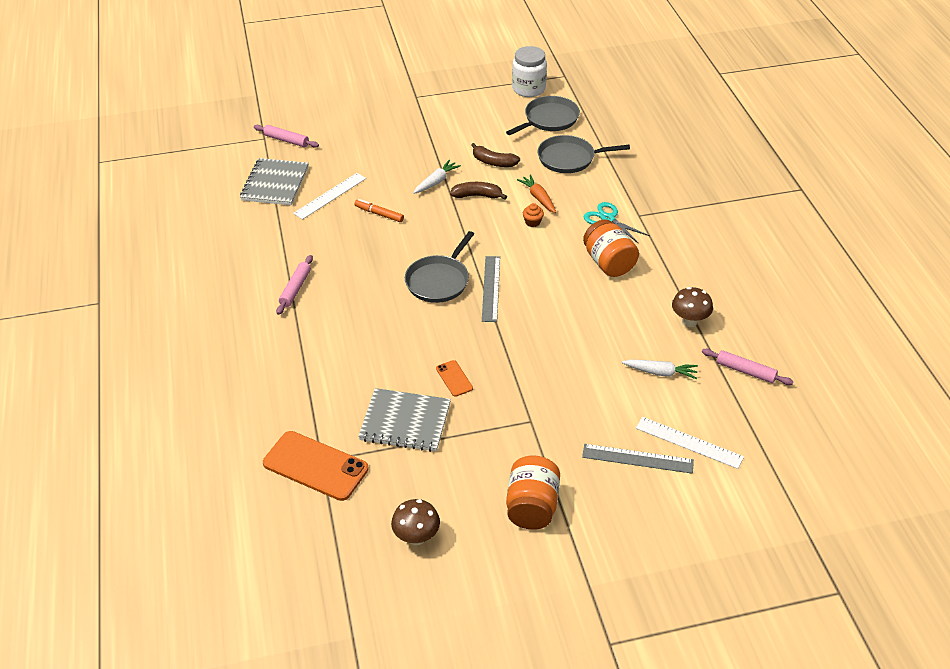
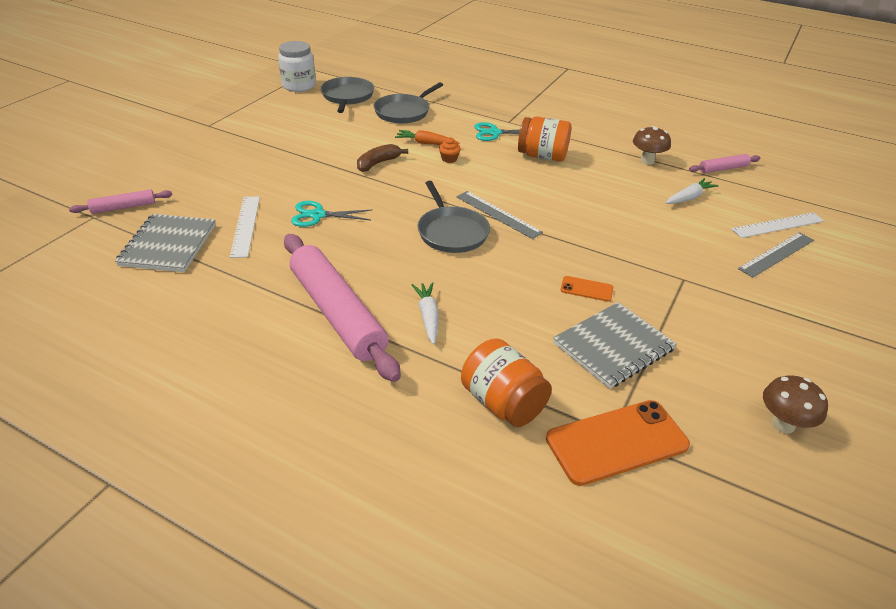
camera: 50 degrees left, 5 degrees down
grey notebook [240,158,309,205] -> grey notebook turned 45 degrees clockwise [115,214,216,272]
pink rolling pin [276,255,313,315] -> pink rolling pin [284,234,401,382], size x2.16
orange marker [354,199,404,222] -> turquoise scissors [291,201,372,227]
white carrot [413,160,461,194] -> white carrot moved to [412,282,439,345]
brown banana [471,143,520,167] -> none
orange jar [506,455,560,530] -> orange jar moved to [461,338,552,427]

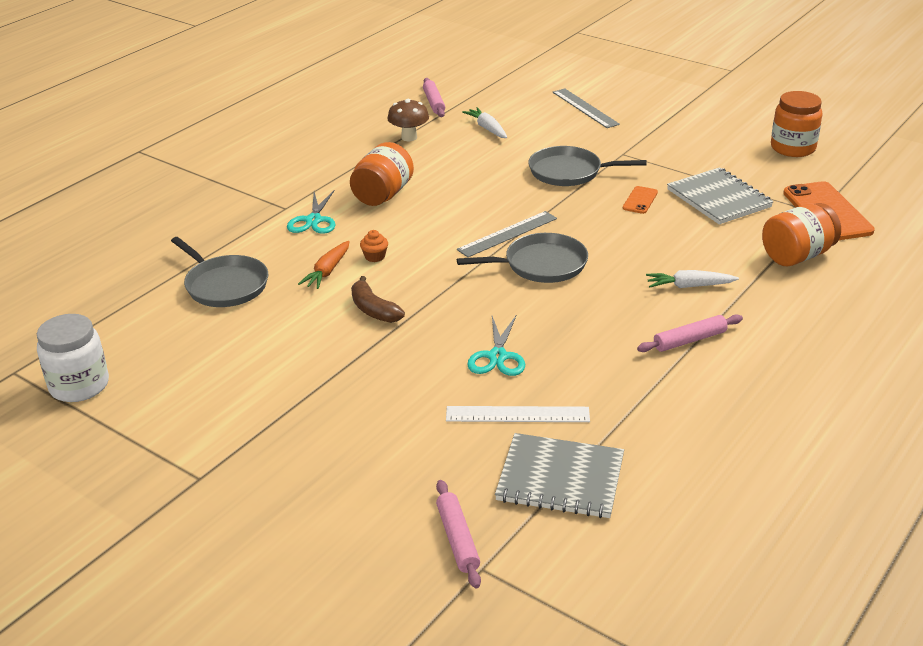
camera: 80 degrees left, 5 degrees down
pink rolling pin [284,234,401,382] -> pink rolling pin [637,314,743,352], size x0.46
grey pan [320,77,374,113] -> grey pan moved to [528,146,646,186]
white ruler [731,212,824,238] -> none
brown mushroom [763,375,828,434] -> orange jar [771,91,823,157]

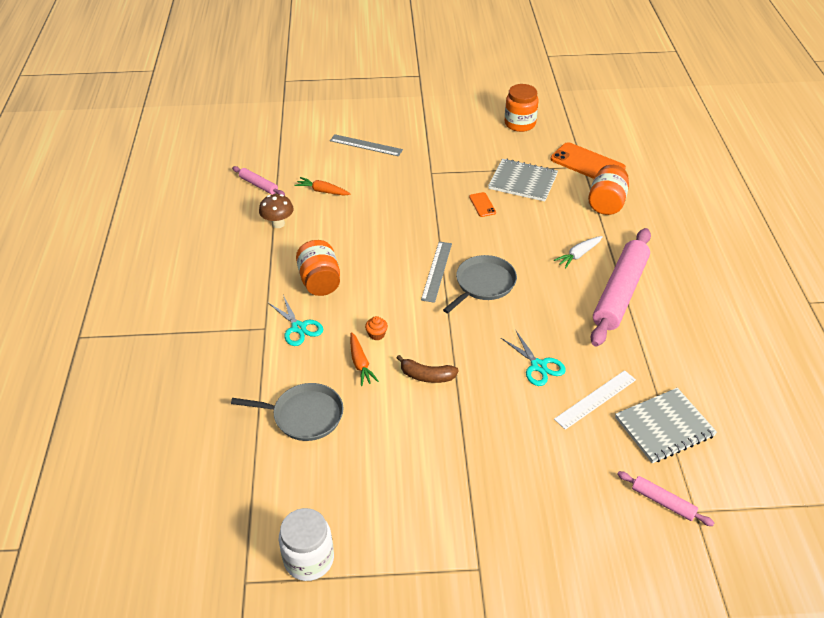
camera: 40 degrees left, 10 degrees up
white carrot [462,107,507,138] -> orange carrot [294,177,350,196]
grey pan [528,146,646,186] -> none
pink rolling pin [637,314,743,352] -> pink rolling pin [590,228,651,346], size x2.16

